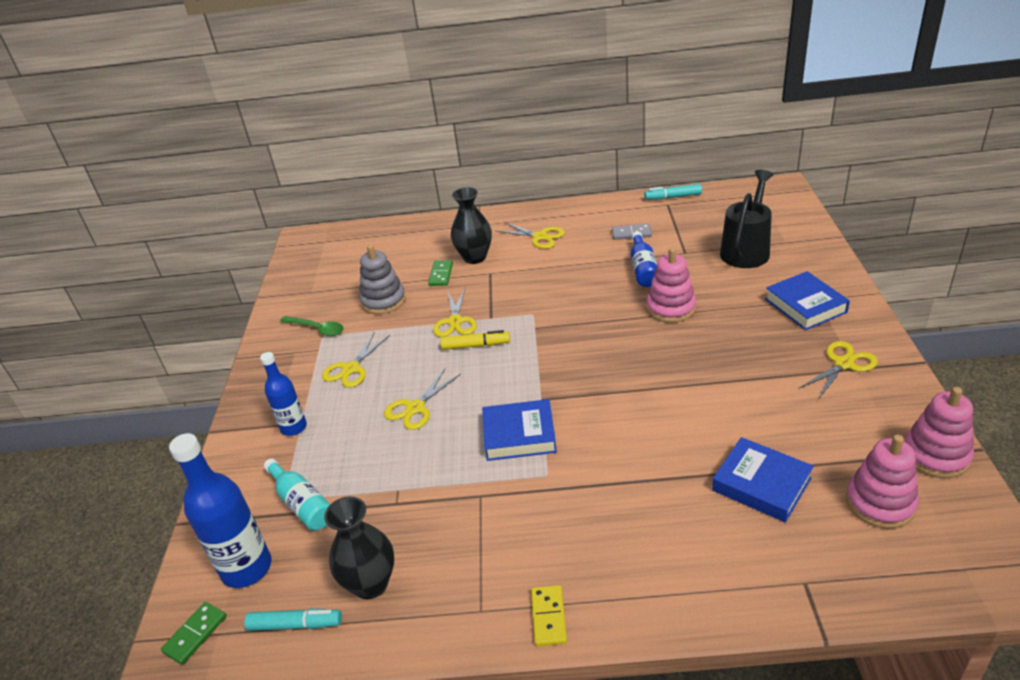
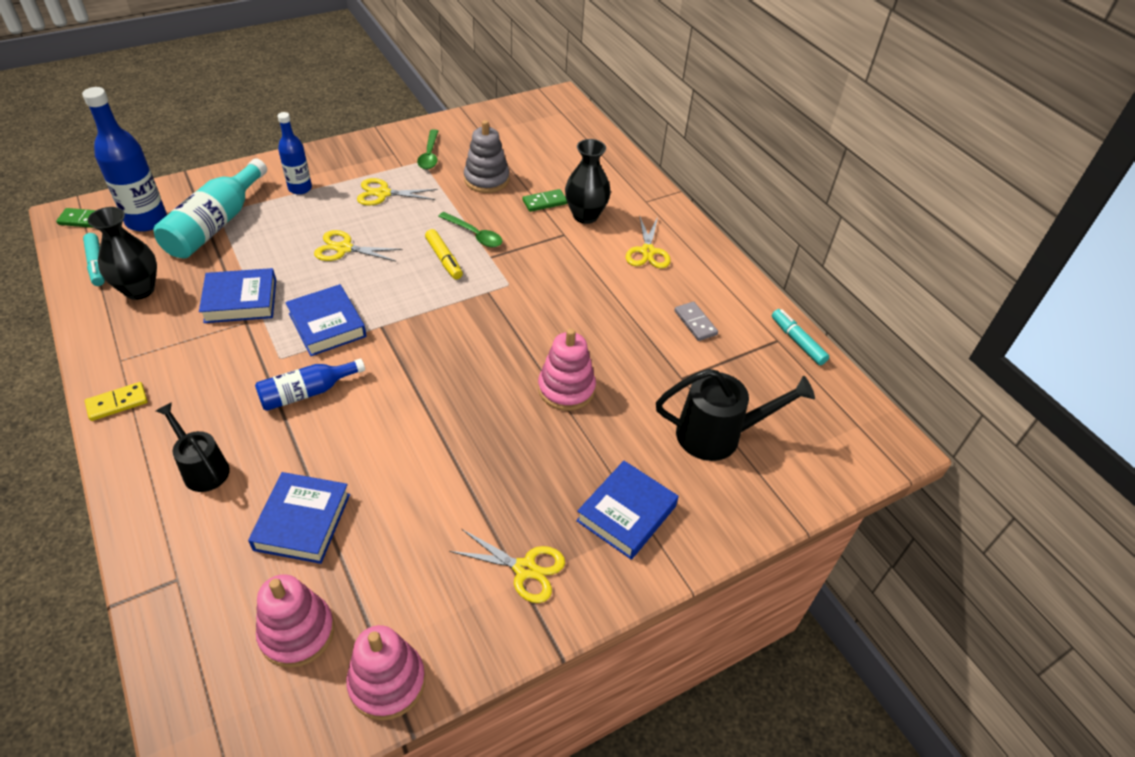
camera: 55 degrees right, 10 degrees up
turquoise bottle [264,458,330,531] -> turquoise bottle [154,159,267,259], size x1.62
yellow scissors [433,289,477,337] -> green spoon [438,212,502,247]
blue bottle [630,232,657,287] -> blue bottle moved to [255,358,365,411]
none -> black watering can [156,402,230,492]
none -> blue book [199,268,276,323]

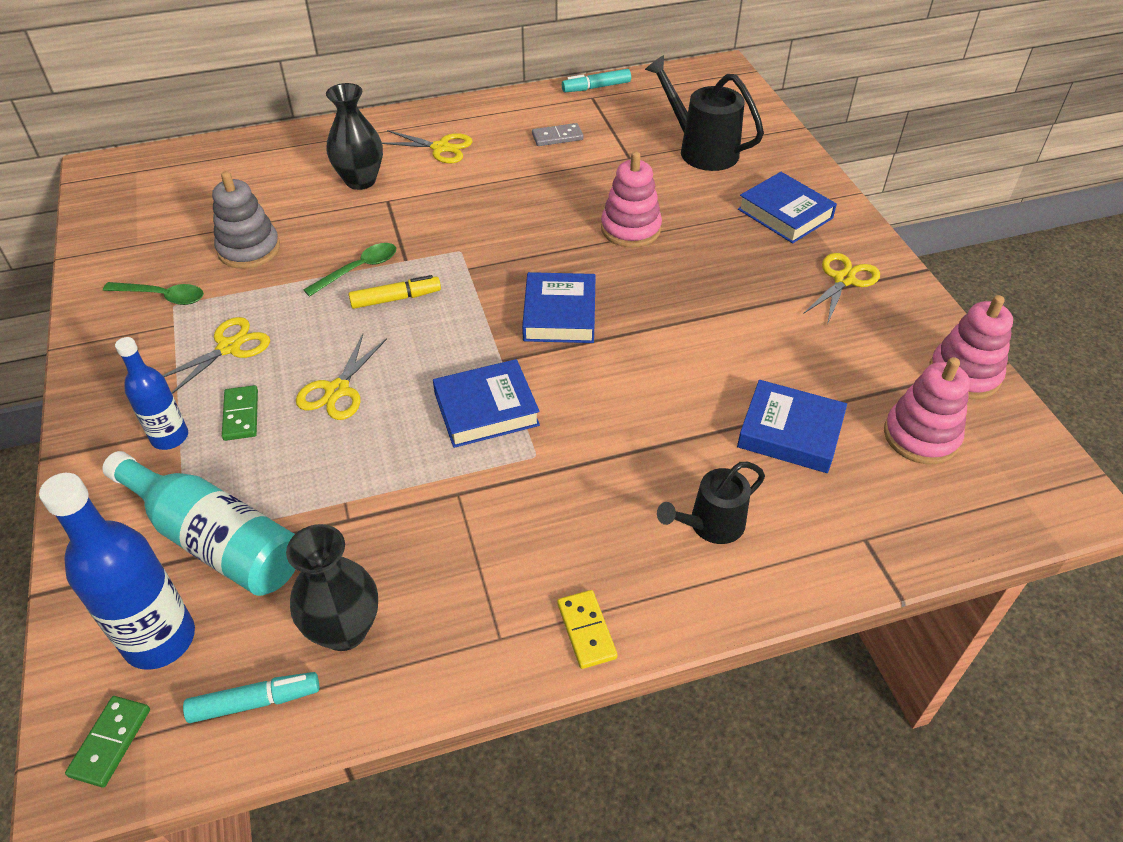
camera: 75 degrees left, 0 degrees up
blue book [199,268,276,323] -> blue book moved to [522,272,596,343]
blue bottle [255,358,365,411] -> none
yellow scissors [357,178,437,206] -> yellow scissors turned 150 degrees counterclockwise [163,317,270,394]
green domino [523,189,567,212] -> green domino moved to [222,385,258,441]
black watering can [656,369,815,461] -> black watering can turned 60 degrees counterclockwise [645,55,764,171]

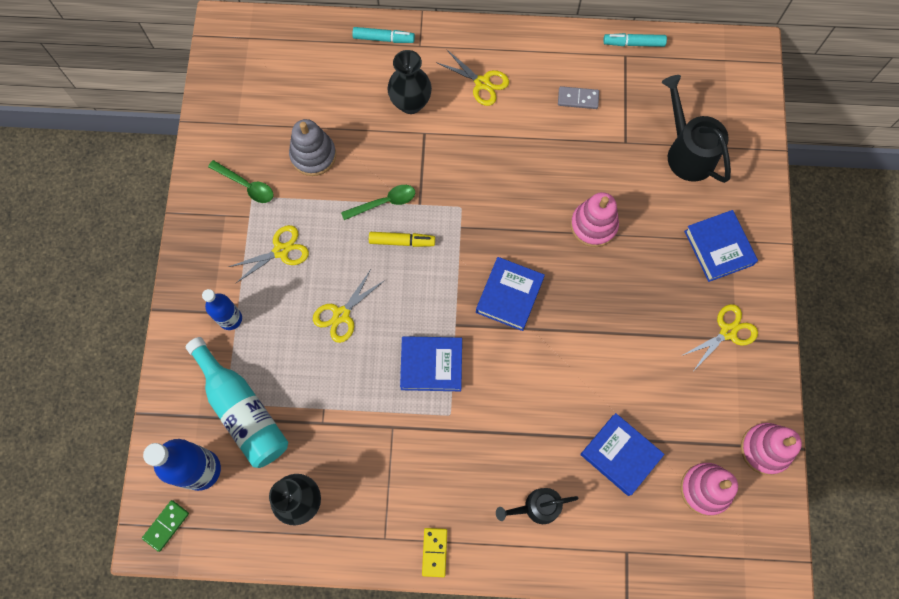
camera: 20 degrees right, 25 degrees up
turquoise marker [183,672,319,723] -> turquoise marker moved to [352,27,415,43]
green domino [222,385,258,441] -> none

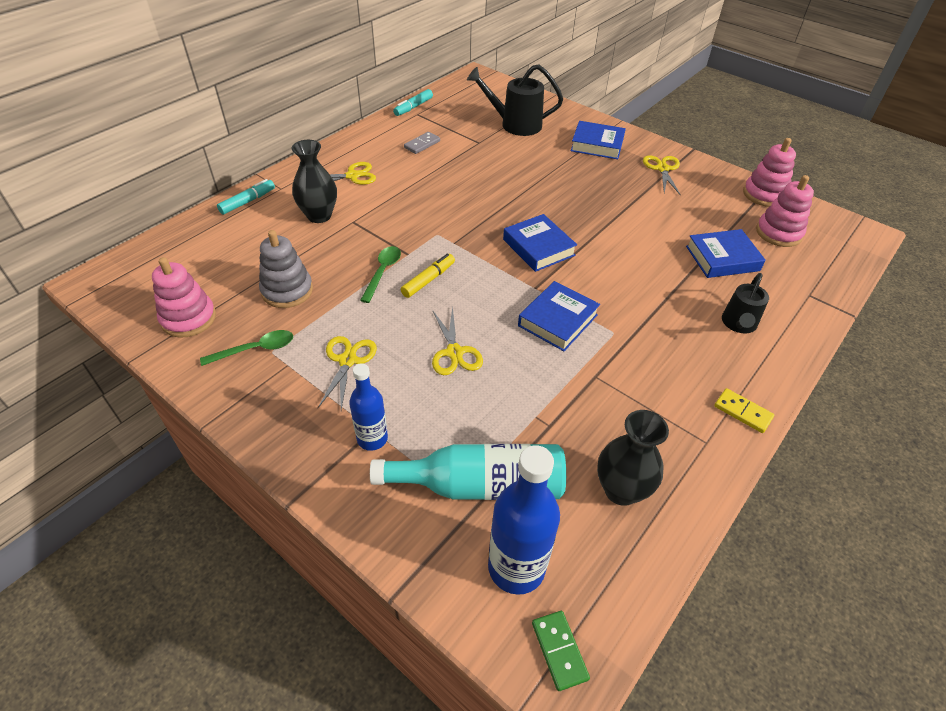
camera: 55 degrees left, 25 degrees down
pink stacking toy [571,192,619,247] -> pink stacking toy moved to [152,257,216,338]

